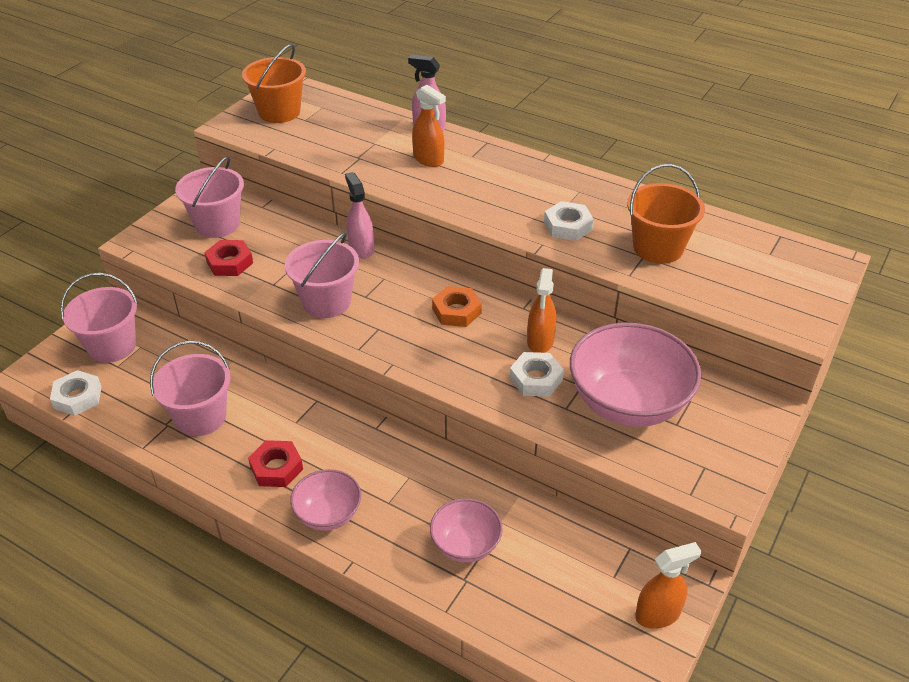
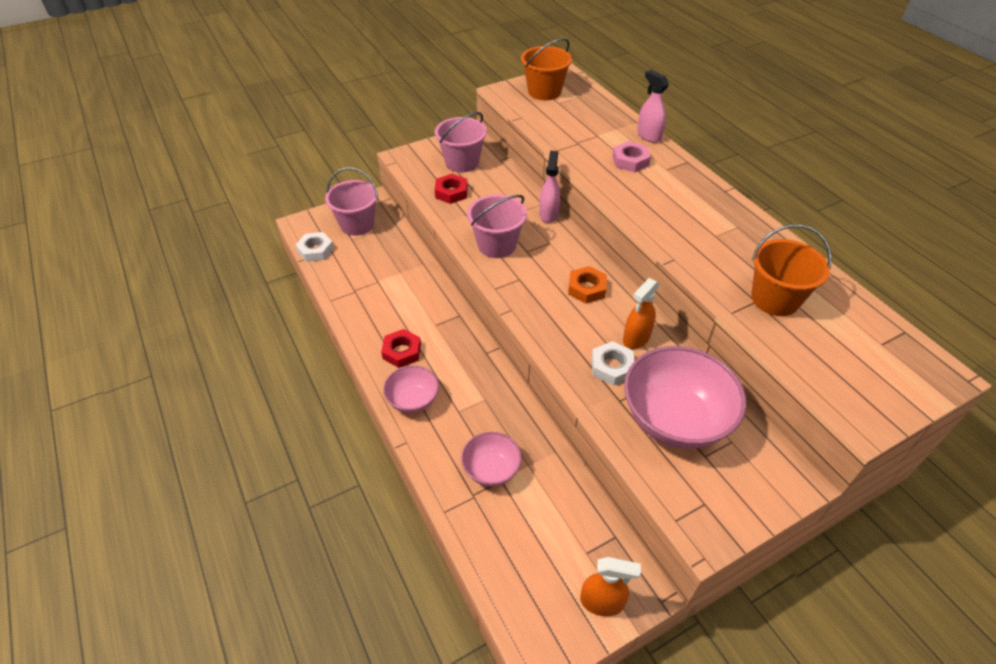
camera: 30 degrees right, 5 degrees up
pink bucket [150,341,231,436] -> none
orange spray bottle [412,85,446,167] -> pink nut [612,141,651,172]
white nut [544,201,594,241] -> none

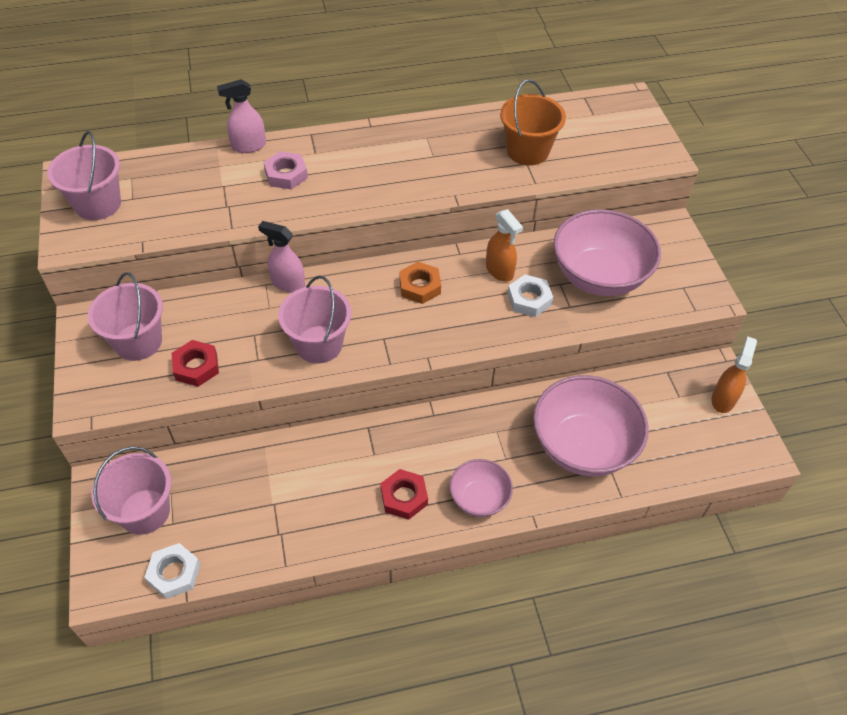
camera: 75 degrees left, 5 degrees up
pink bowl [461,432,522,487] -> pink bowl [533,375,649,476], size x1.85
orange bucket [521,38,572,100] -> pink bucket [47,131,121,220]

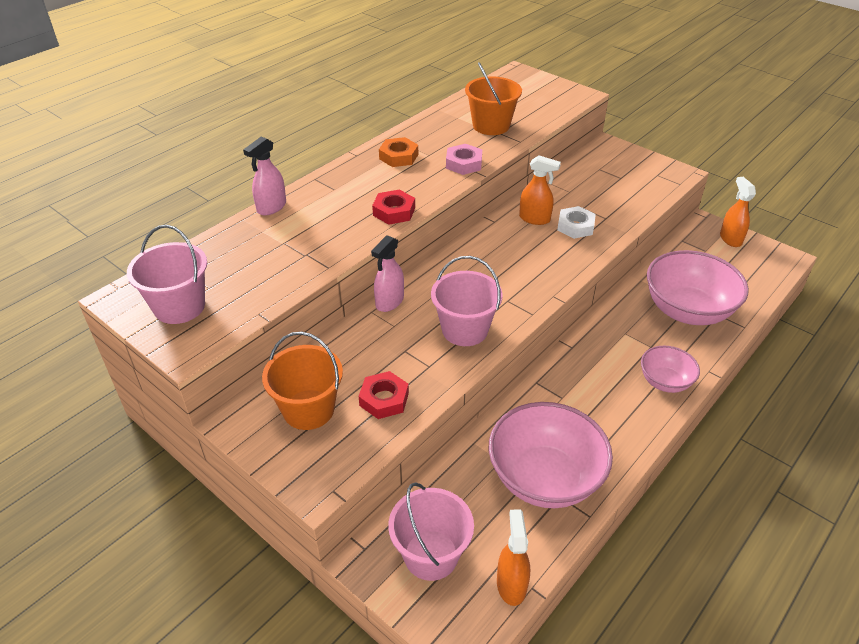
camera: 35 degrees left, 10 degrees down
pink bucket [88,272,163,361] -> orange bucket [262,332,343,430]
white nut [144,543,201,599] -> orange spray bottle [497,509,530,606]
pink spray bottle [258,221,305,293] -> pink spray bottle turned 45 degrees counterclockwise [371,235,404,312]
pink nut [264,151,308,190] -> pink nut moved to [446,144,482,175]
red nut [381,469,428,520] -> red nut moved to [372,190,415,225]
orange nut [399,262,441,304] -> orange nut moved to [379,137,418,167]
pink bowl [554,209,661,296] -> pink bowl moved to [489,402,613,508]

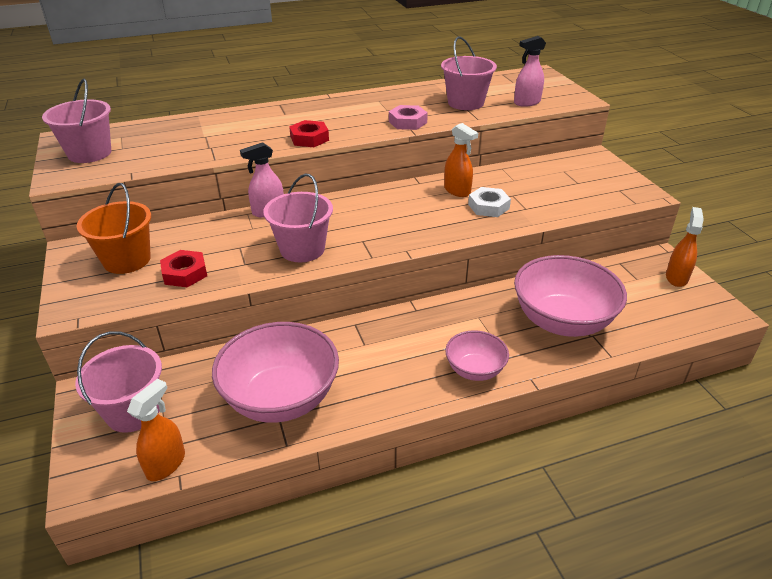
camera: 30 degrees right, 5 degrees down
pink spray bottle [243,137,286,215] -> pink spray bottle moved to [514,36,546,107]
orange nut [379,137,418,167] -> none
orange bucket [465,62,522,135] -> pink bucket [441,36,497,110]

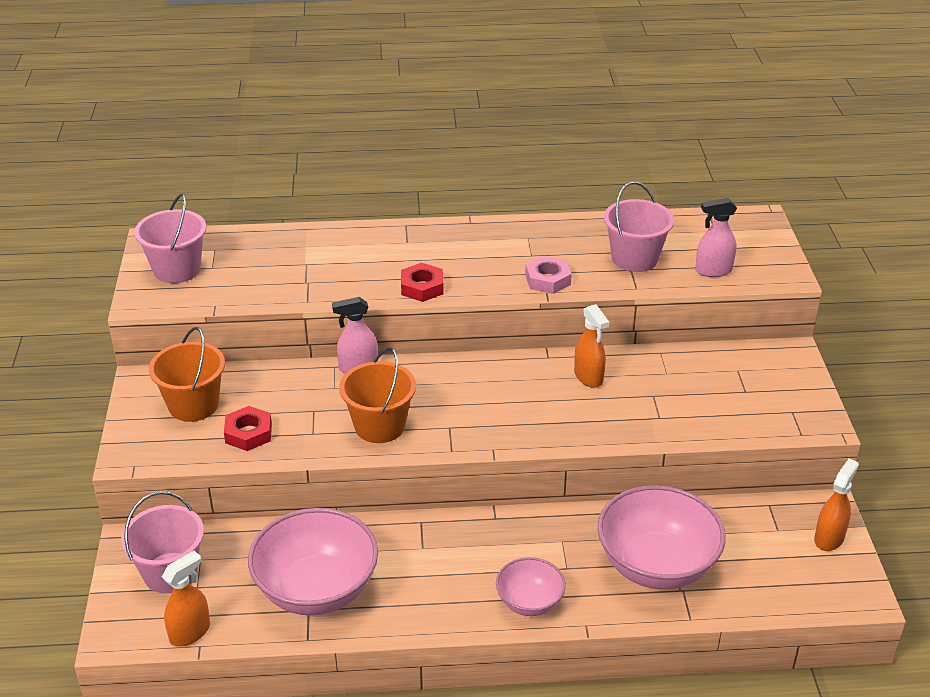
camera: 15 degrees right, 0 degrees up
pink bucket [264,174,333,262] -> orange bucket [339,348,416,443]
white nut [468,187,511,217] -> none

